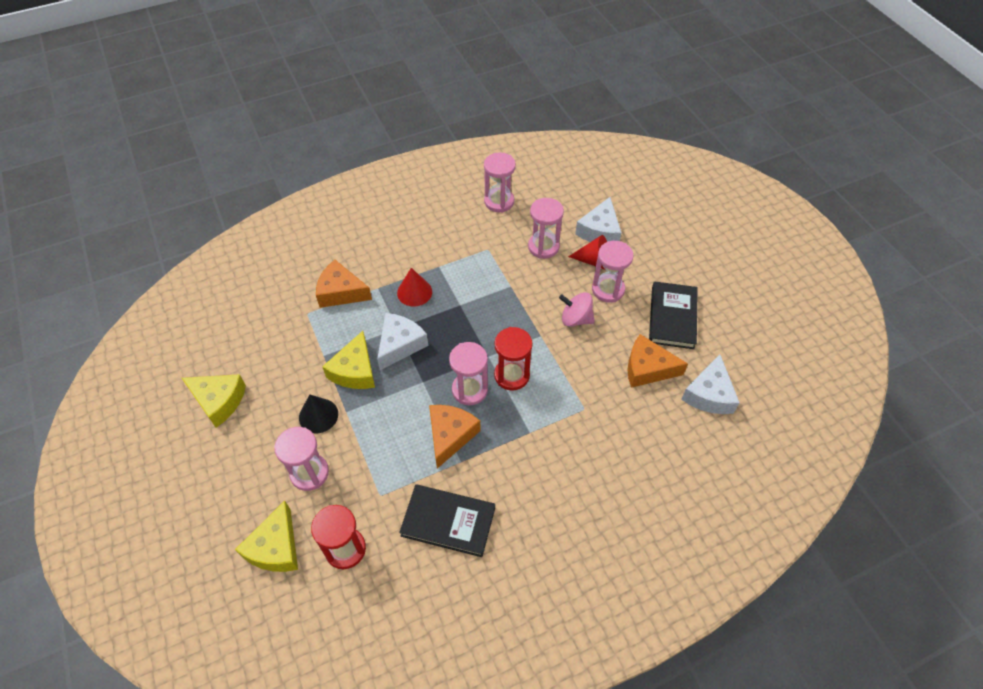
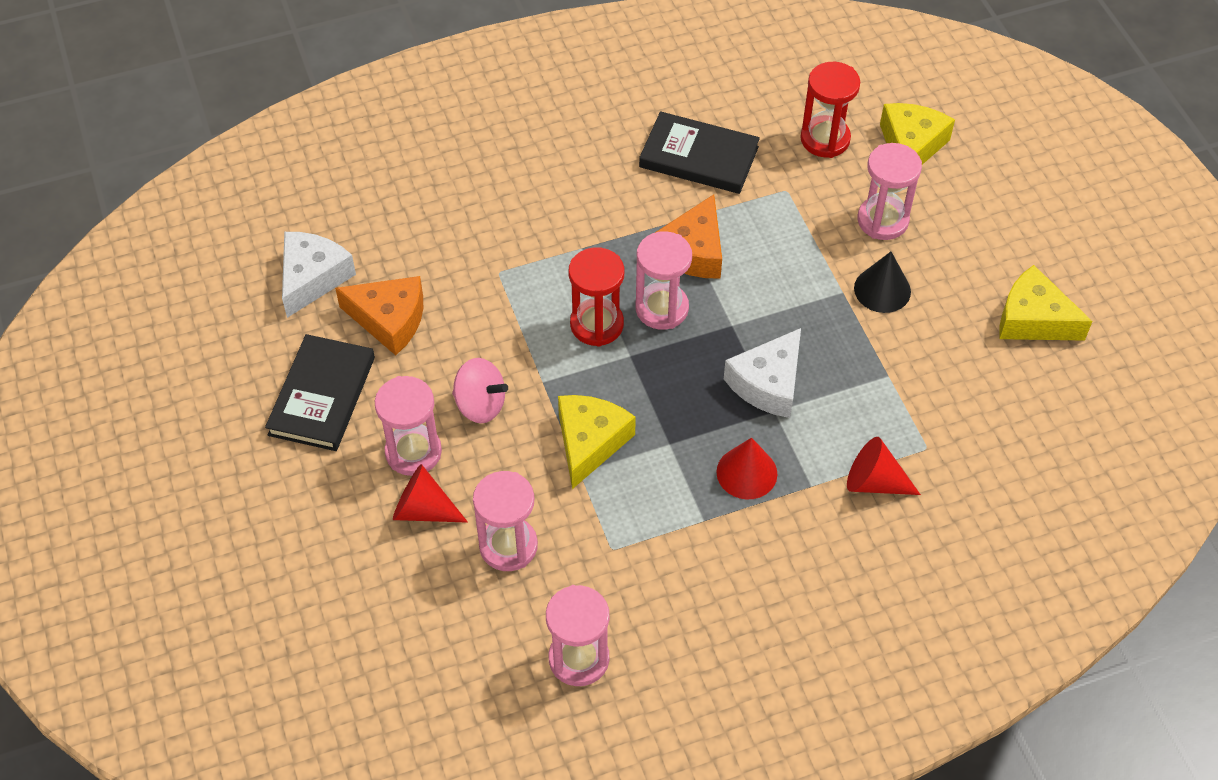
camera: 175 degrees left, 0 degrees up
orange cheese [316,260,372,308] -> red cone [847,437,921,495]
yellow cheese [322,331,375,389] -> yellow cheese moved to [558,395,636,489]
white cheese [575,197,621,242] -> none

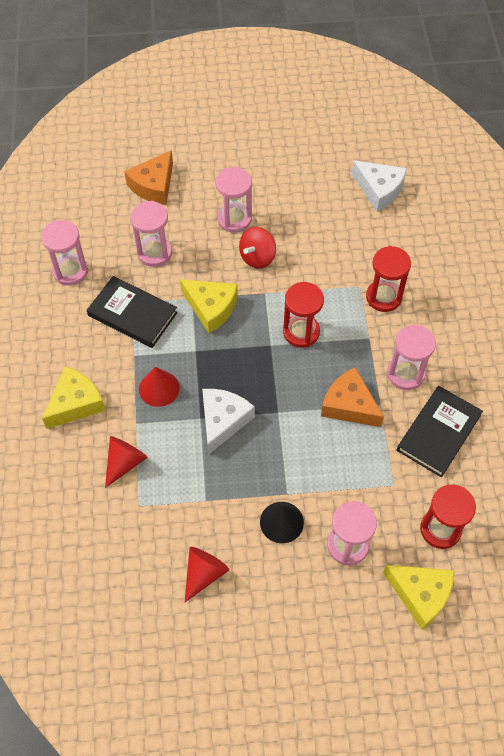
camera: 105 degrees right, 5 degrees up
black book [265,334,375,451] -> black book moved to [87,276,178,348]
orange cheese [335,276,423,355] -> orange cheese moved to [124,150,173,205]
red cone [393,464,468,523] -> red cone moved to [185,547,229,602]
pink spinning top [452,358,508,423] -> red spinning top [239,227,276,269]
pink hourglass [635,231,692,330] -> pink hourglass moved to [387,325,436,390]
white cheese [724,328,801,418] -> white cheese turned 60 degrees clockwise [202,389,255,454]
yellow cheese [999,265,1093,341] -> yellow cheese moved to [42,366,106,429]
none -> red hourglass [366,246,411,312]

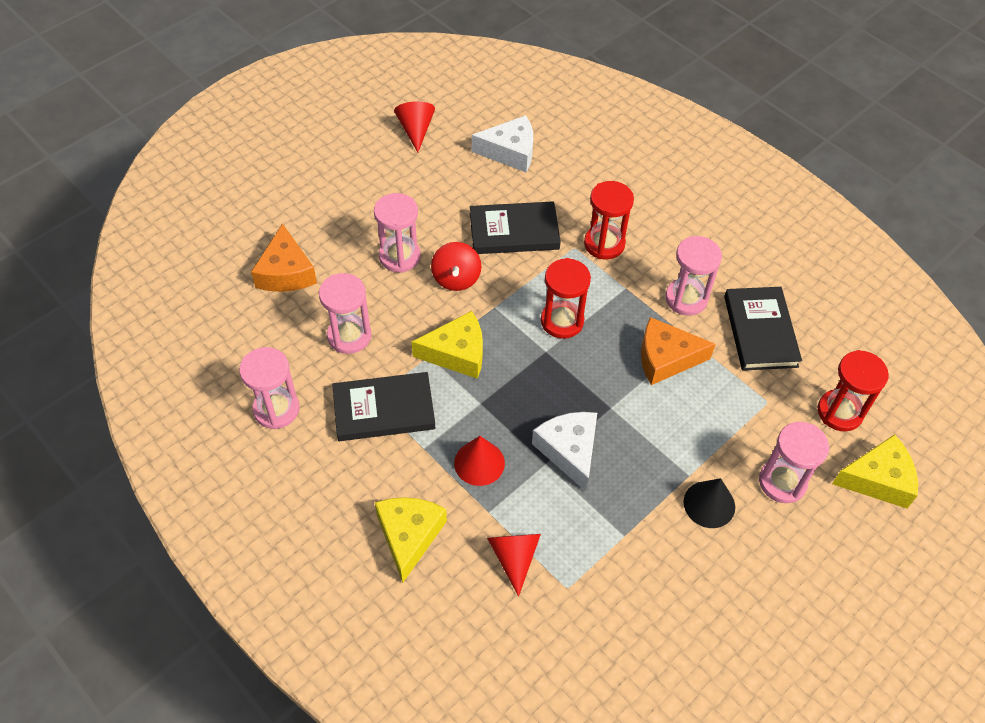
camera: 40 degrees left, 5 degrees down
red cone [185,547,229,602] -> red cone moved to [394,101,435,152]
none -> black book [470,201,561,254]

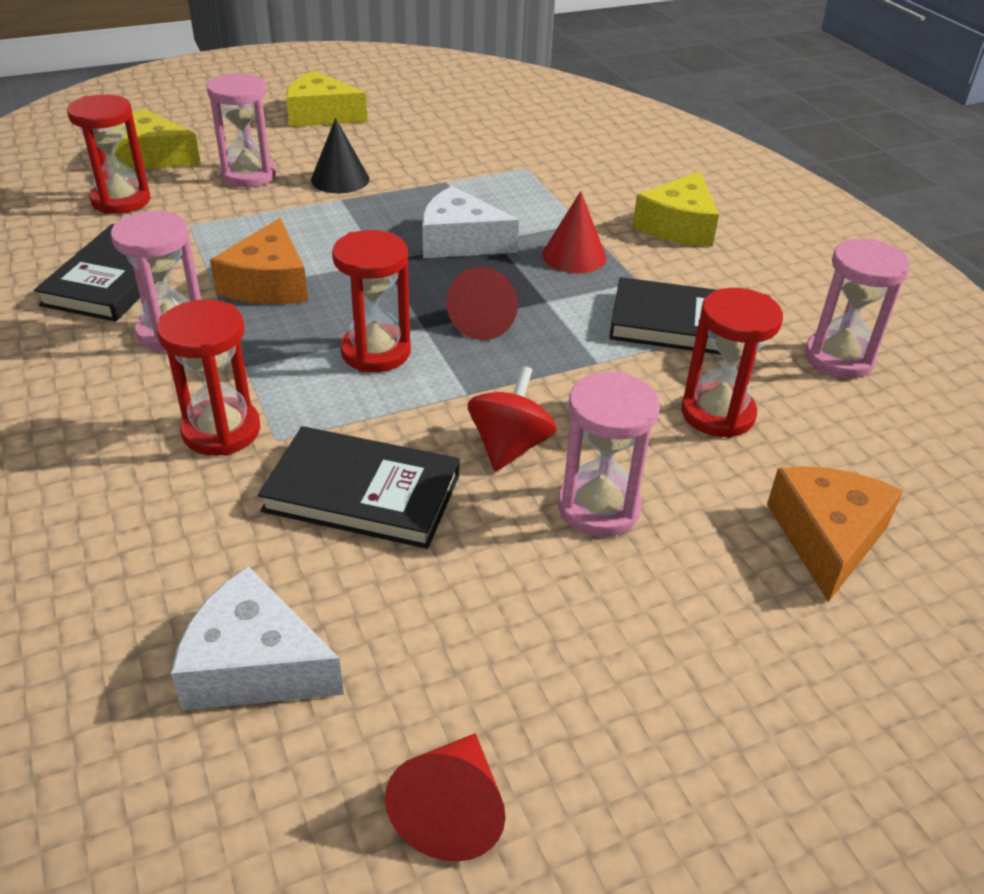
camera: 160 degrees left, 15 degrees down
pink hourglass [319,273,371,354] -> red hourglass [681,288,783,438]
yellow cheese [411,311,483,379] -> yellow cheese moved to [286,71,368,127]
red cone [487,534,541,596] -> red cone moved to [446,267,518,340]
white cheese [532,412,597,491] -> white cheese turned 105 degrees clockwise [422,186,519,258]
orange cheese [641,317,716,385] -> orange cheese turned 75 degrees clockwise [210,218,308,304]

